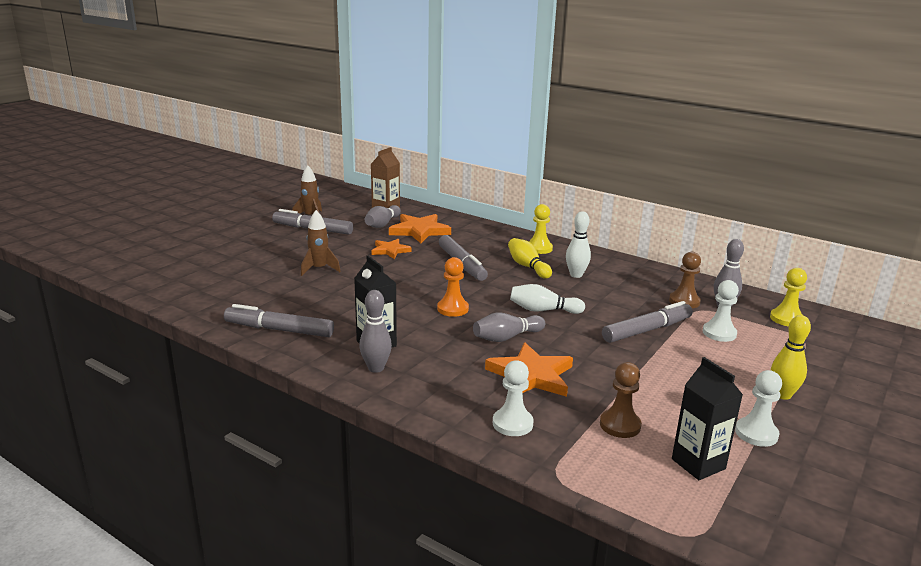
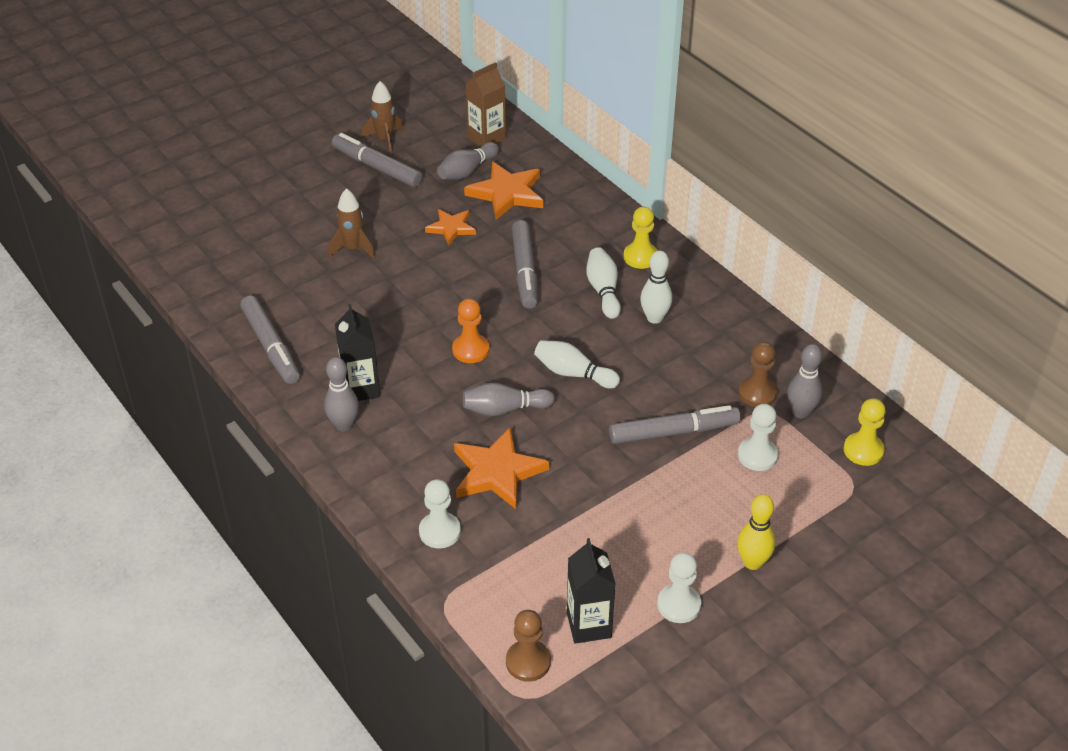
camera: 20 degrees right, 20 degrees up
grey marker [224,304,334,337] -> grey marker turned 150 degrees counterclockwise [240,295,300,384]
yellow bowling pin [508,238,552,279] -> white bowling pin [586,247,621,319]
brown pawn [600,362,642,438] -> brown pawn moved to [506,610,551,682]

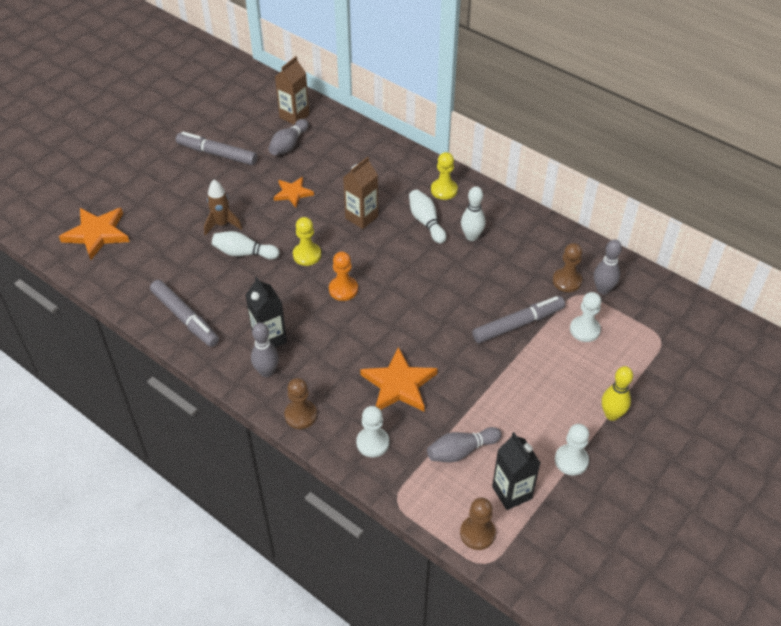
camera: 15 degrees left, 5 degrees up
brown rocket [361,81,404,155] -> none
grey bowling pin [463,382,555,416] -> grey bowling pin moved to [427,427,502,462]
orange star [464,161,543,220] -> orange star moved to [59,208,129,260]
grey marker [512,220,538,309] -> brown carton [343,157,378,229]
white bowling pin [534,340,620,389] -> white bowling pin moved to [212,231,280,259]
yellow pawn [844,398,886,466] -> yellow pawn moved to [293,217,321,266]
none -> brown pawn [284,378,317,429]

